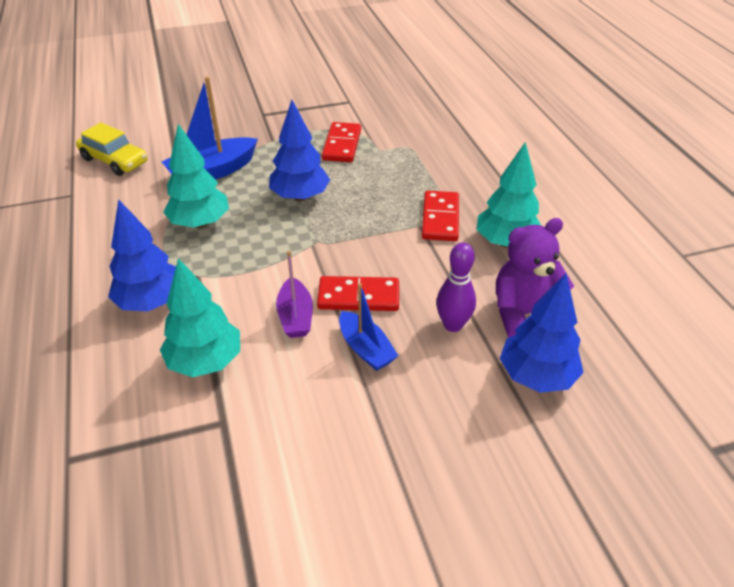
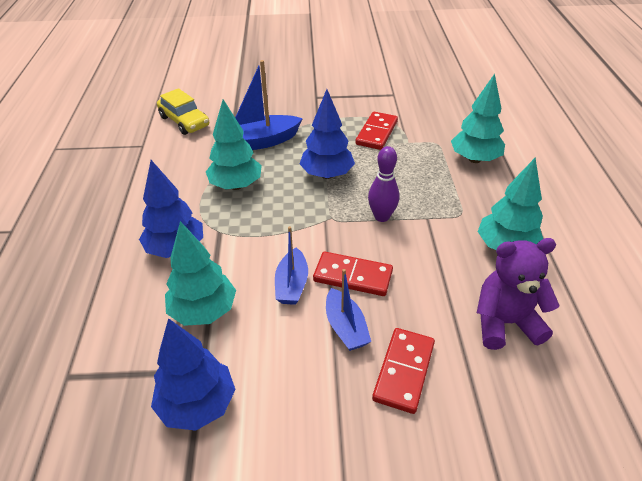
camera: 15 degrees right, 0 degrees up
purple boat [276,251,313,338] -> blue boat [275,226,308,305]
red domino [422,190,459,241] -> red domino moved to [372,328,435,414]
purple bowling pin [436,243,476,332] -> purple bowling pin moved to [368,146,399,222]
blue tree [500,273,584,393] -> blue tree moved to [151,318,236,431]
none -> turquoise tree [451,74,505,163]

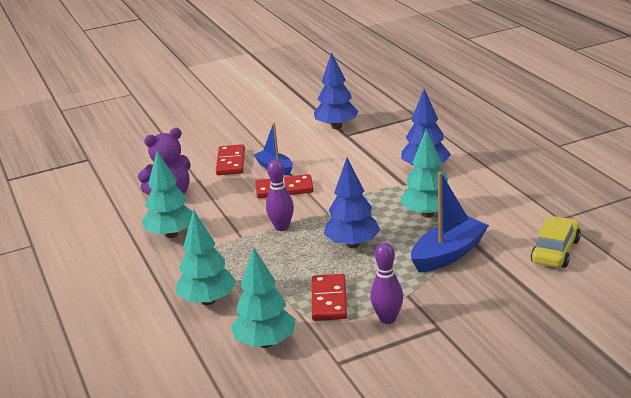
camera: 160 degrees right, 15 degrees down
yellow car [157,88,209,135] -> yellow car turned 90 degrees clockwise [531,216,581,268]
turquoise tree [165,221,236,326] -> turquoise tree moved to [231,247,296,348]
blue boat [275,226,308,305] -> none
none -> purple bowling pin [370,242,403,324]

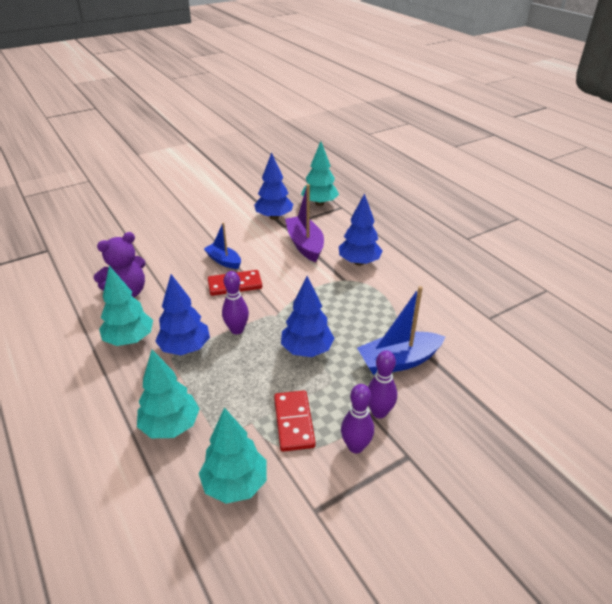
camera: 10 degrees left, 10 degrees up
red domino [216,144,245,175] -> none
turquoise tree [400,129,448,218] -> turquoise tree moved to [301,141,339,206]
blue boat [411,172,489,272] -> blue boat turned 150 degrees counterclockwise [357,286,446,375]
yellow car [531,216,581,268] -> none
none -> blue tree [155,274,210,355]
none -> purple boat [285,184,324,262]
none -> purple bowling pin [368,350,397,419]

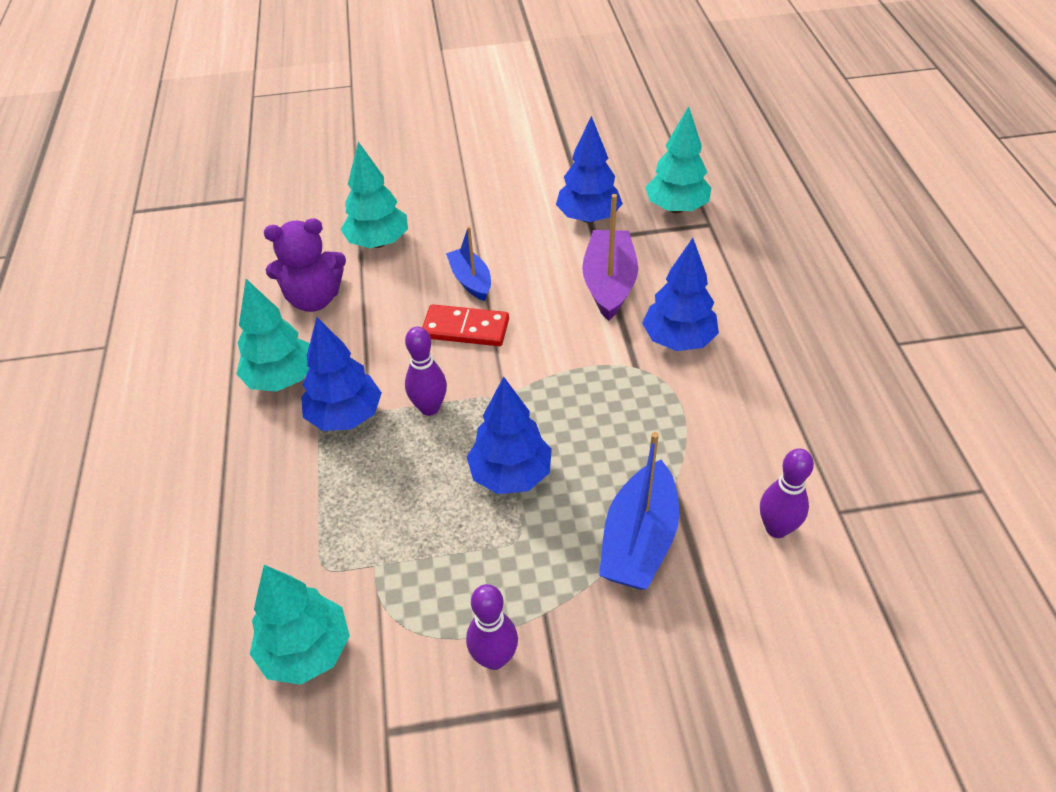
camera: 25 degrees right, 10 degrees up
turquoise tree [137,350,200,438] -> turquoise tree moved to [341,142,408,248]
red domino [274,391,316,452] -> none
blue boat [357,286,446,375] -> blue boat turned 75 degrees counterclockwise [599,432,679,589]
purple bowling pin [368,350,397,419] -> purple bowling pin moved to [760,448,814,538]

